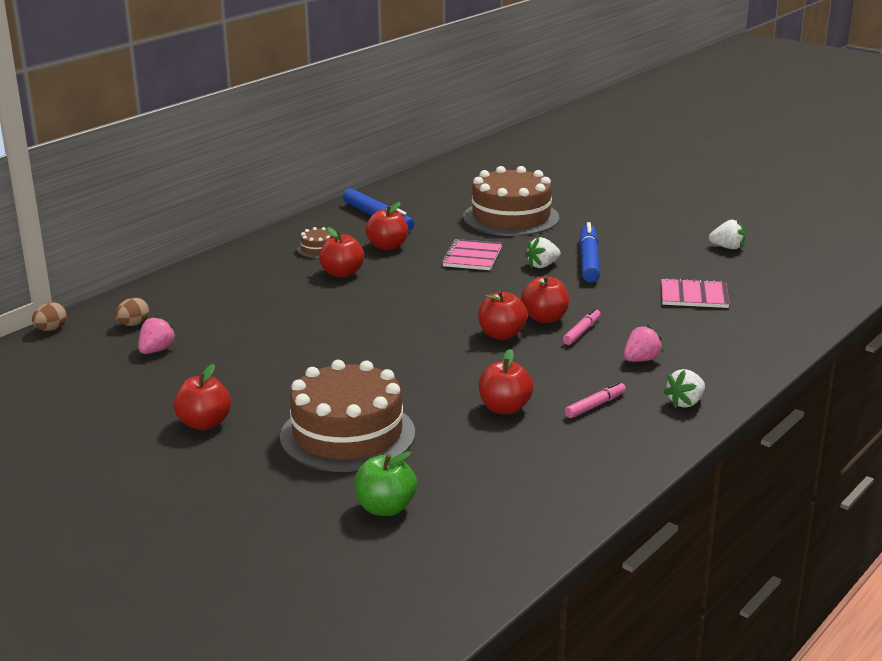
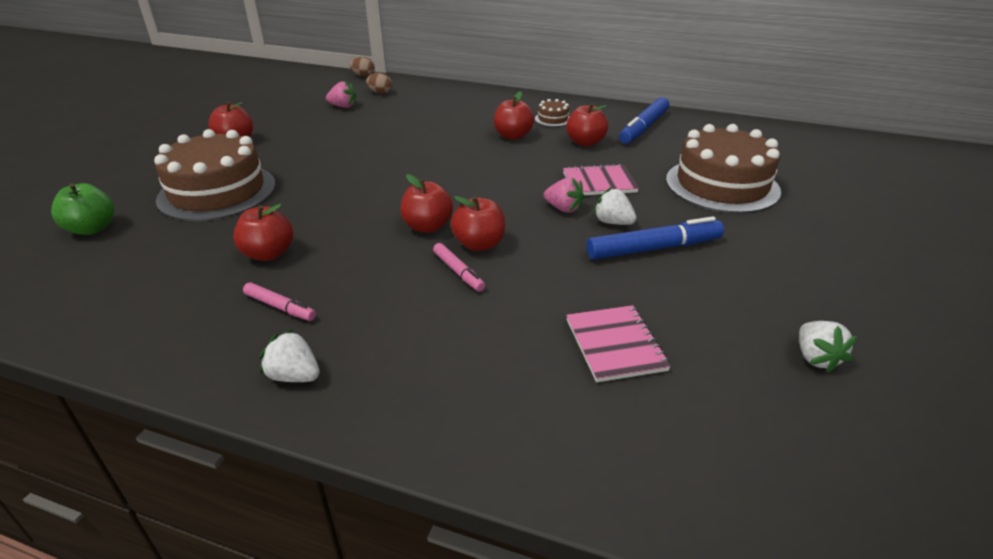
camera: 70 degrees right, 10 degrees up
pink marker [563,308,600,345] -> pink marker turned 45 degrees clockwise [433,243,485,292]
pink strawberry [624,324,664,362] -> pink strawberry moved to [544,178,584,213]

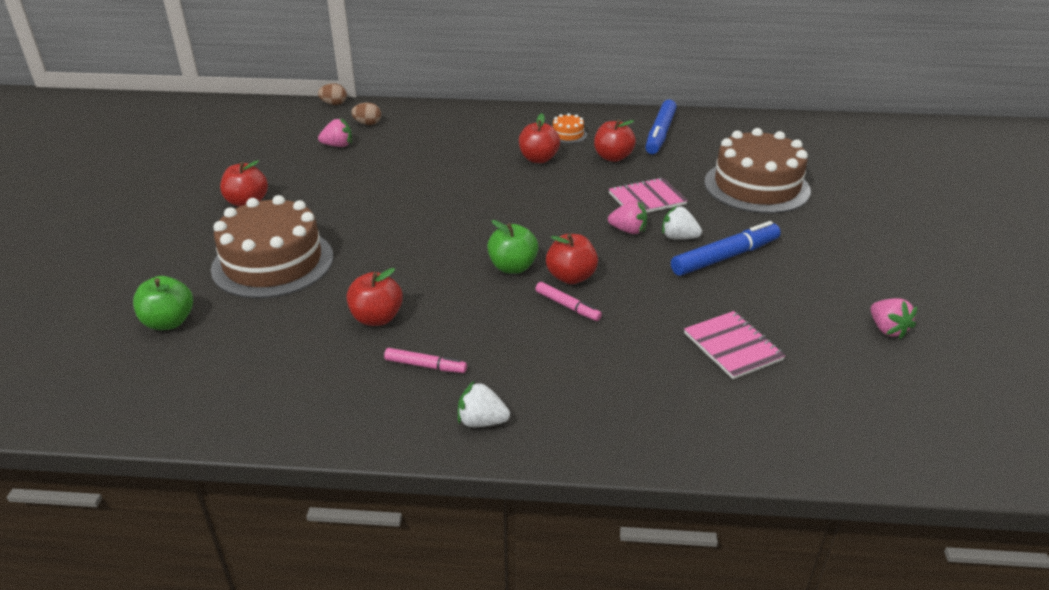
camera: 15 degrees left, 0 degrees up
red apple [400,174,453,233] -> green apple [487,220,539,274]
brown cake [535,99,570,127] -> orange cake [552,113,587,144]
white strawberry [799,321,857,373] -> pink strawberry [871,298,917,339]

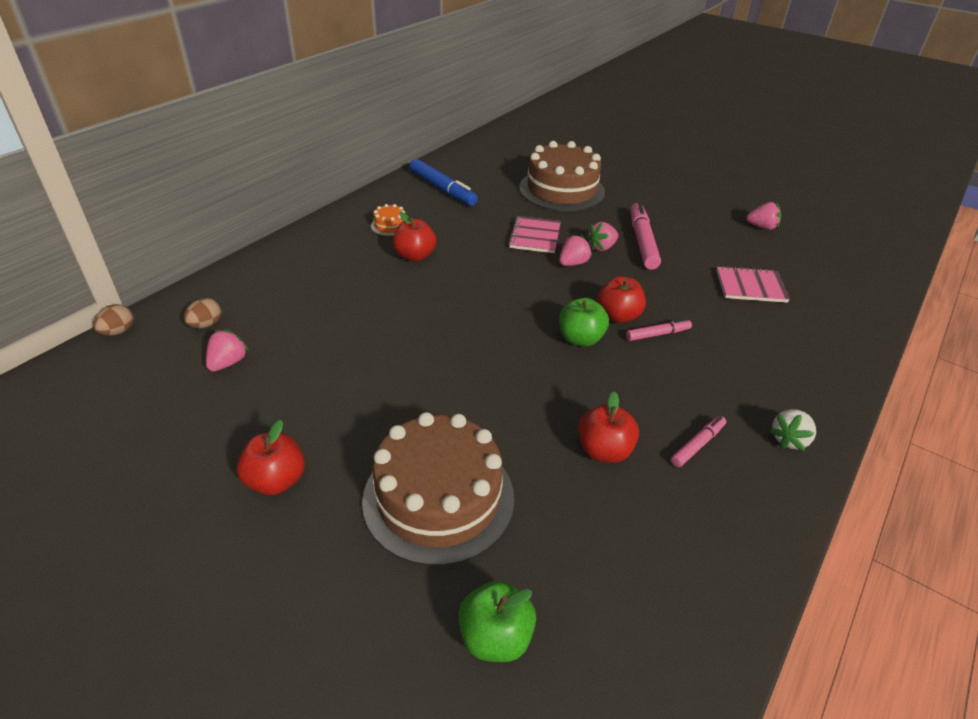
camera: 60 degrees left, 5 degrees up
red apple [594,119,636,162] -> none
white strawberry [662,206,702,239] -> pink strawberry [586,222,619,251]
blue marker [671,221,781,276] -> pink marker [630,202,661,270]

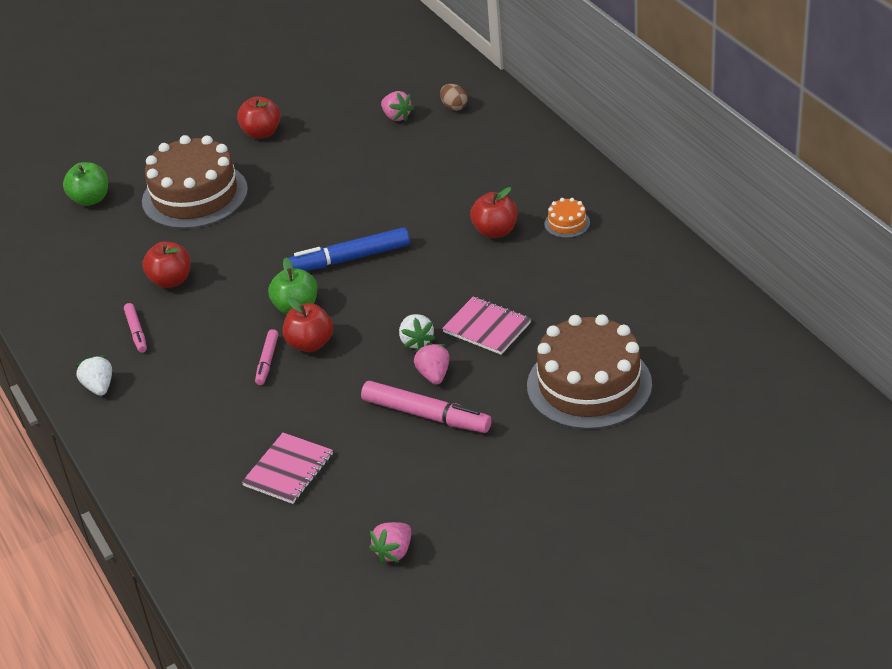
camera: 120 degrees right, 0 degrees up
brown egg [93,304,134,336] -> none
blue marker [409,159,478,206] -> blue marker moved to [289,227,410,271]
pink strawberry [559,234,592,266] -> white strawberry [399,314,436,349]

